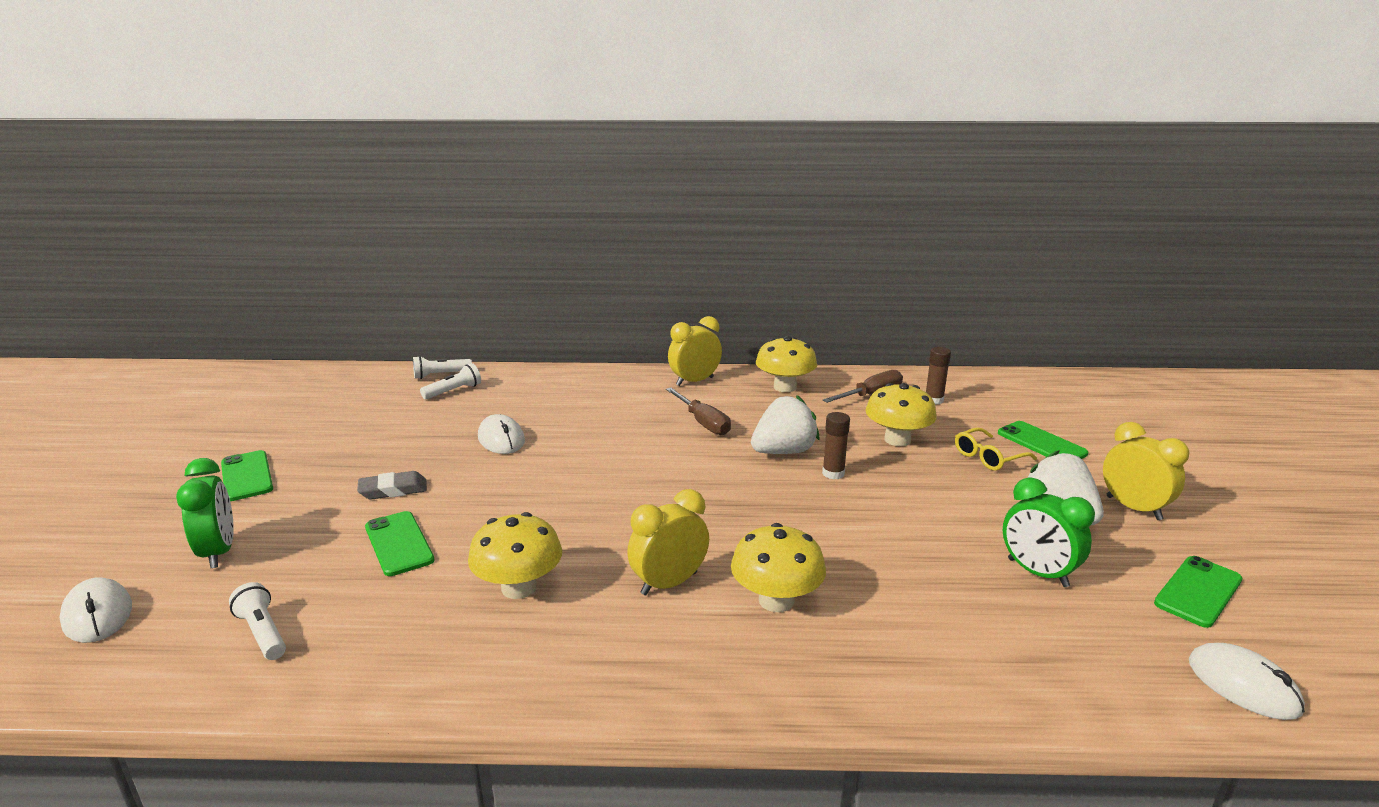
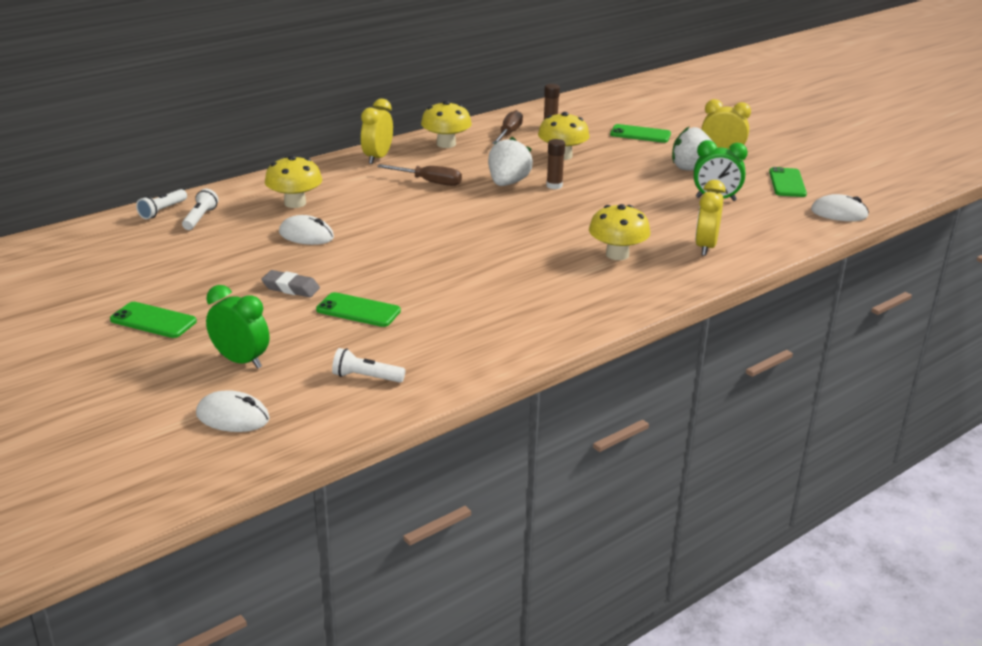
camera: 40 degrees left, 5 degrees up
grey eraser [357,471,427,500] -> grey eraser turned 75 degrees clockwise [261,270,320,297]
yellow mushroom [468,512,562,599] -> yellow mushroom moved to [265,155,322,208]
yellow clock [627,489,709,595] -> yellow clock moved to [695,180,725,256]
yellow glasses [955,428,1037,471] -> none

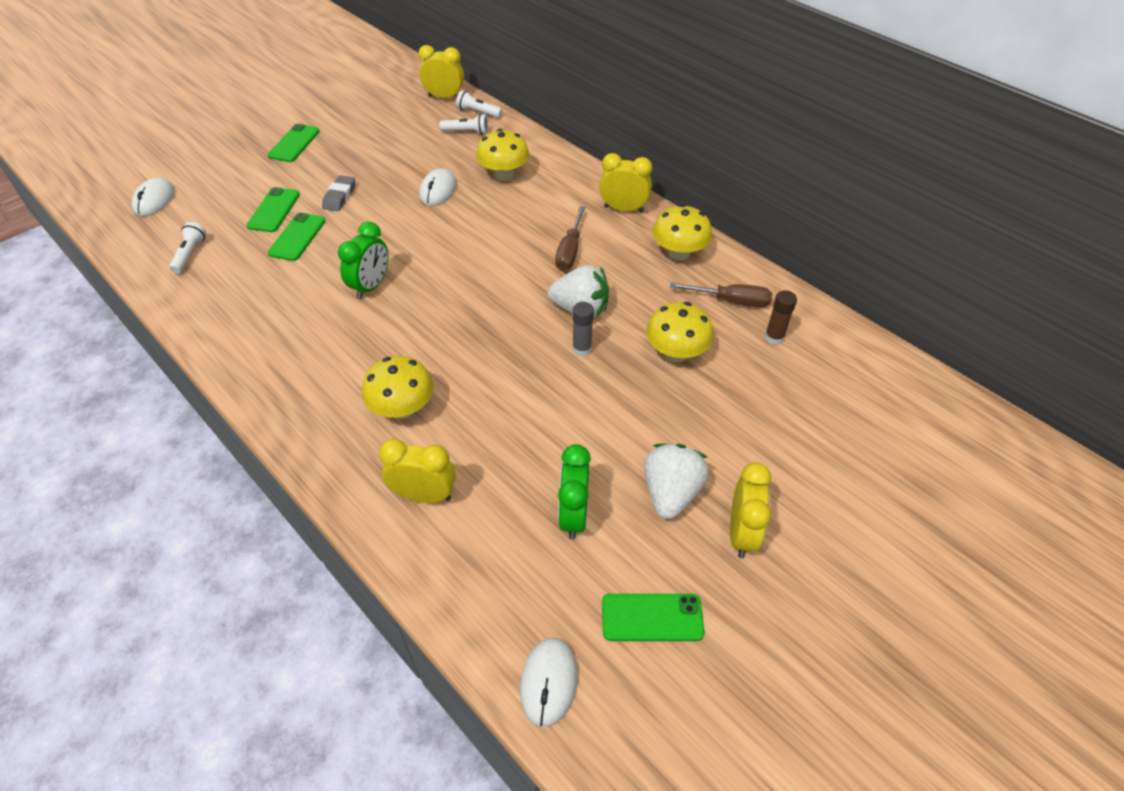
camera: 85 degrees right, 20 degrees up
green clock [206,285,269,369] -> green clock moved to [338,222,388,299]
brown glue stick [547,139,565,189] -> grey glue stick [572,302,594,356]
green phone [610,124,671,143] -> green phone moved to [247,187,300,232]
none -> yellow clock [418,45,464,98]

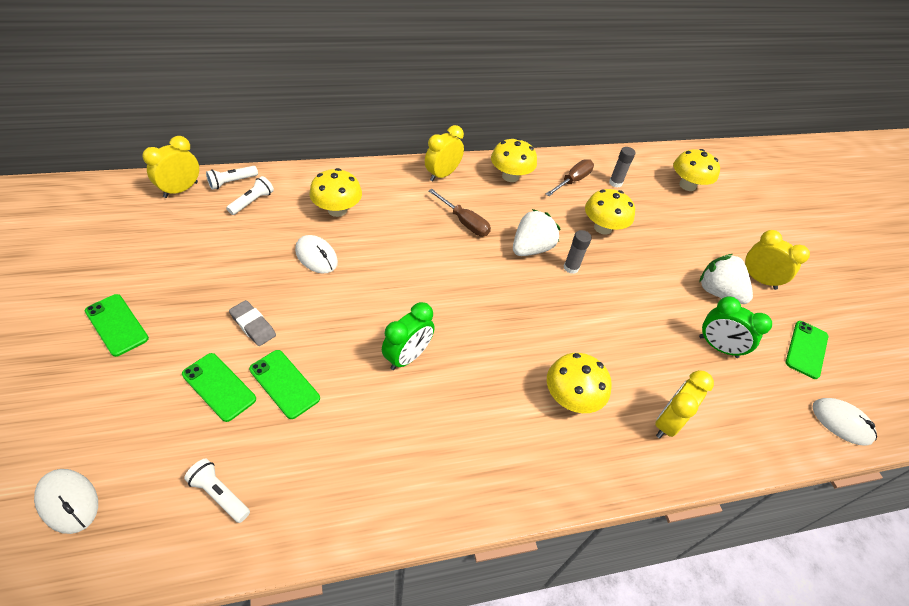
camera: 65 degrees left, 0 degrees up
green clock [338,222,388,299] -> green clock turned 75 degrees clockwise [382,302,435,370]
brown glue stick [765,290,797,345] -> grey glue stick [609,147,635,188]
none -> yellow mushroom [673,149,720,191]

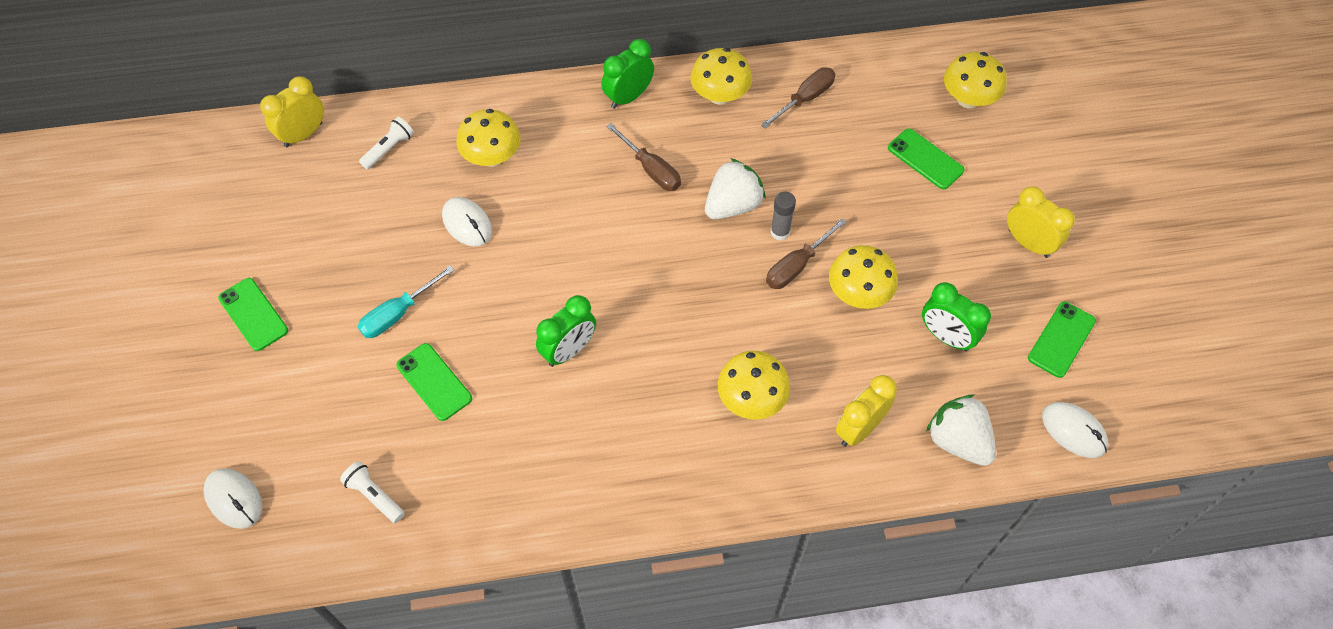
camera: 10 degrees right, 10 degrees up
green phone [182,353,256,422] -> green phone moved to [888,129,965,189]
white flashlight [206,166,258,190] -> none
grey eraser [229,300,276,346] -> turquoise screwdriver [358,266,454,338]
yellow clock [425,125,464,182] -> green clock [601,39,654,109]
yellow mushroom [585,189,635,235] -> yellow mushroom moved to [829,245,898,309]
grey glue stick [609,147,635,188] -> none
white strawberry [699,254,753,304] -> white strawberry moved to [926,394,996,466]
none -> brown screwdriver [766,218,847,289]

